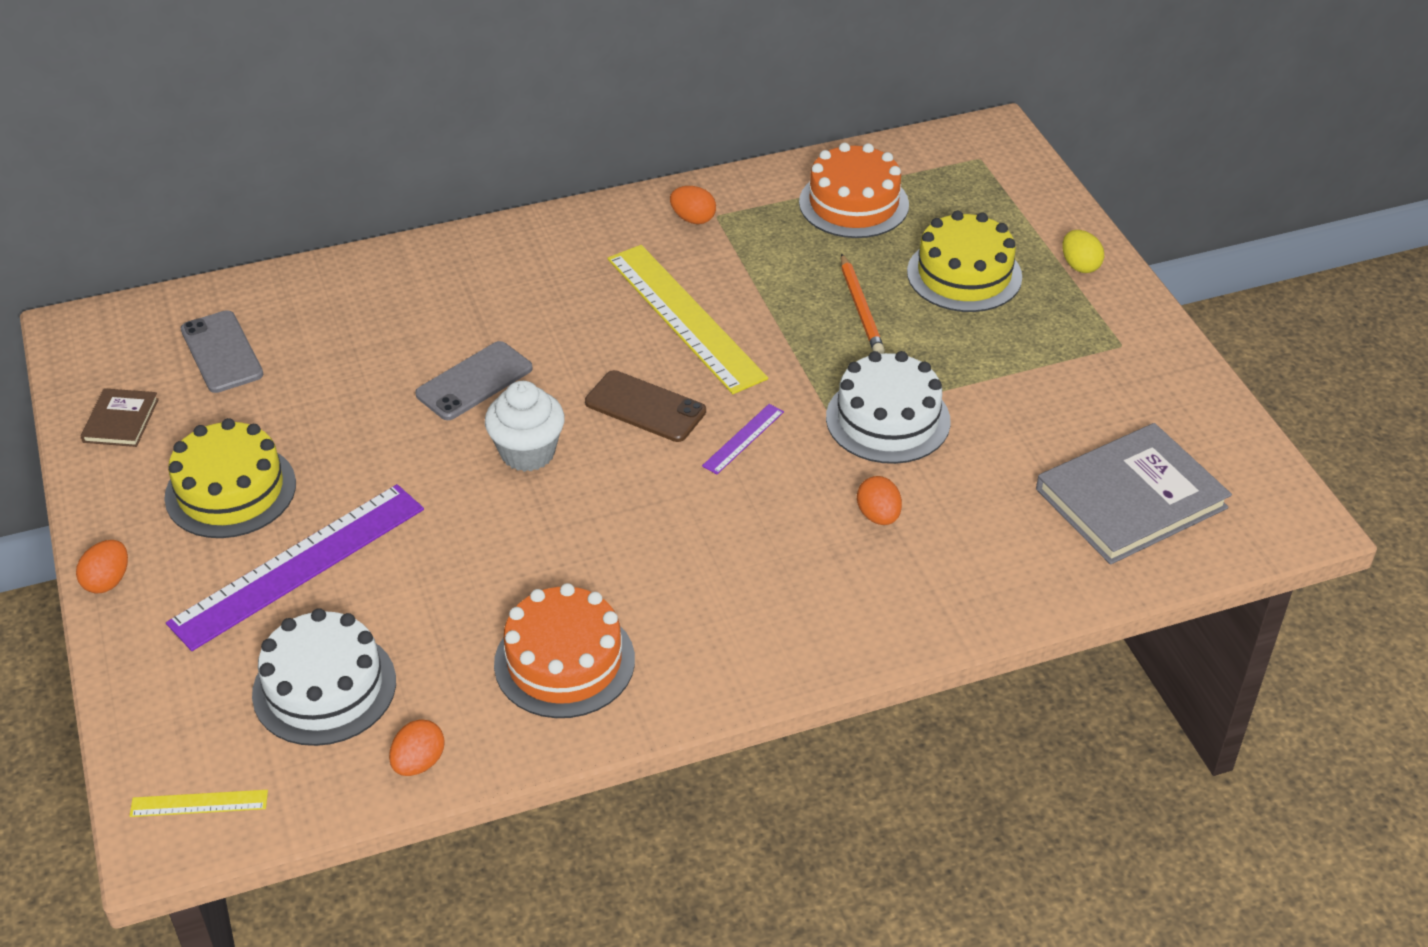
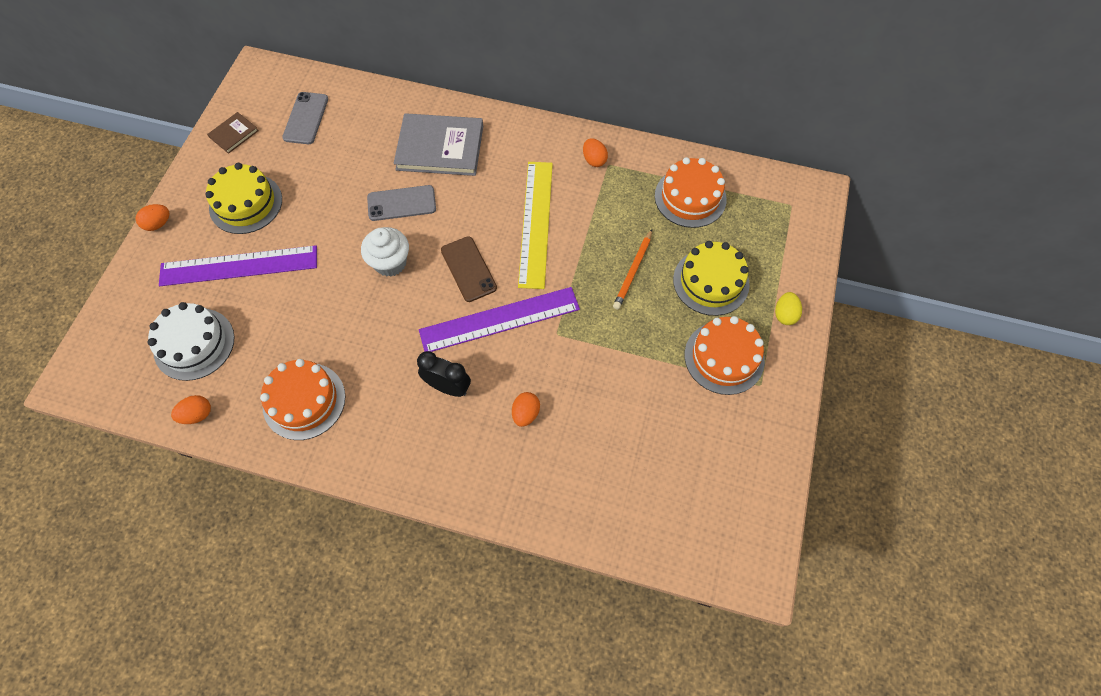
camera: 35 degrees right, 20 degrees up
yellow ruler [129,790,268,817] -> none
purple ruler [702,404,784,474] -> purple ruler [419,287,580,352], size x2.30
white cake [826,351,951,464] -> none
grey book [1036,423,1232,565] -> grey book moved to [394,113,483,176]
none -> black clock [417,351,471,397]
none -> orange cake [685,316,765,395]

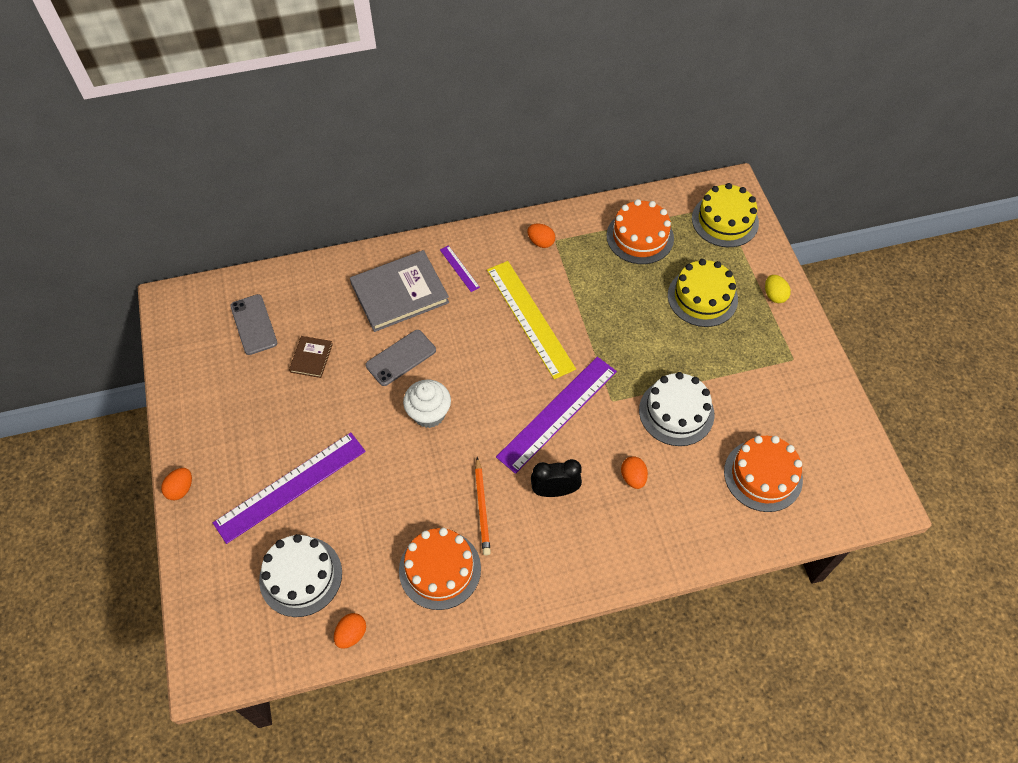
camera: 30 degrees left, 5 degrees down
yellow cake [205,163,282,234] -> yellow cake moved to [692,183,759,247]
brown book [207,112,259,154] -> brown book moved to [289,336,333,378]
brown phone [441,236,497,302] -> none
orange pencil [613,229,652,310] -> orange pencil moved to [475,457,491,555]
orange cake [685,316,765,395] -> orange cake moved to [724,436,803,512]
none -> purple ruler [440,245,480,292]
none -> white cake [639,372,714,446]

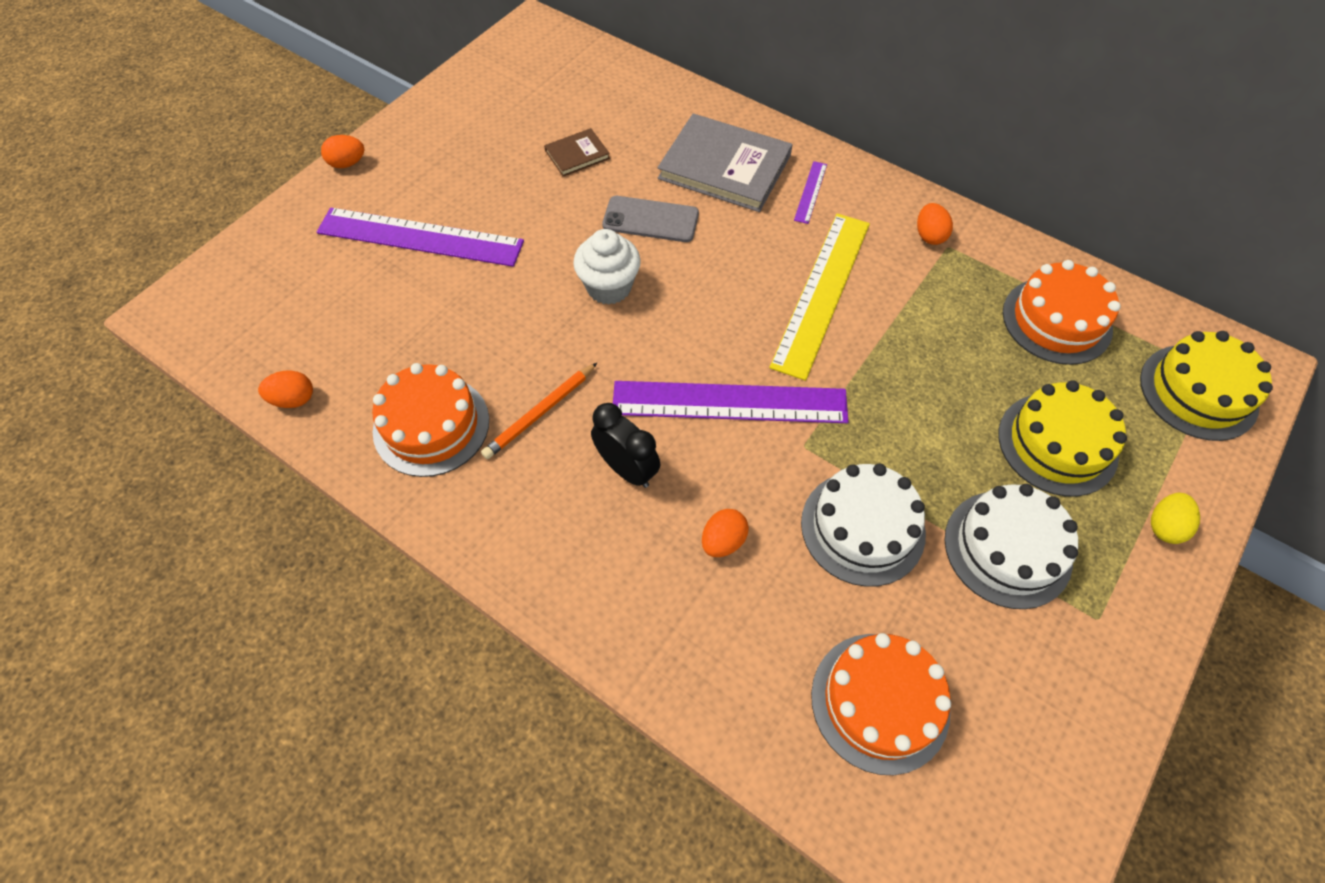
camera: 50 degrees right, 0 degrees up
grey phone [230,294,277,355] -> none
white cake [259,534,342,617] -> white cake moved to [944,484,1078,609]

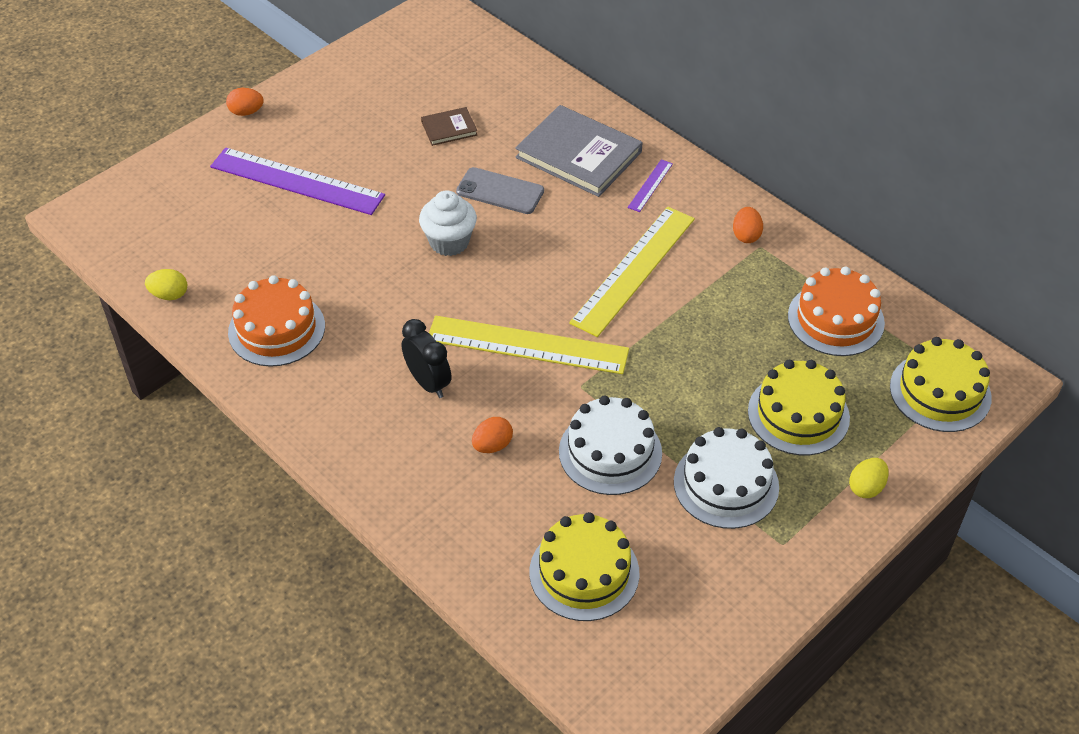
camera: 10 degrees right, 10 degrees down
orange egg [258,370,313,408] -> yellow egg [145,269,187,300]
orange pencil [481,363,597,459] -> none
purple ruler [613,381,848,423] -> yellow ruler [429,315,629,374]
orange cake [811,633,951,775] -> yellow cake [529,512,639,621]

